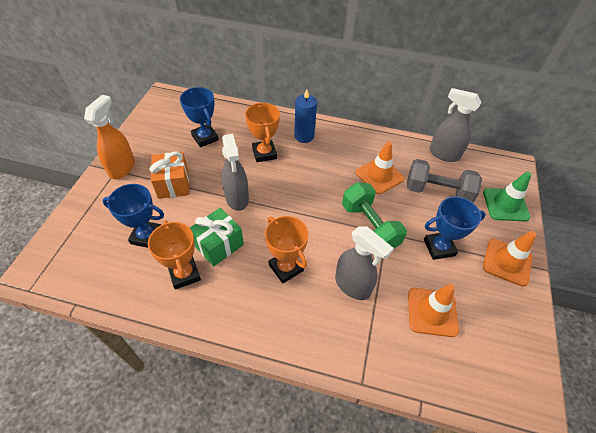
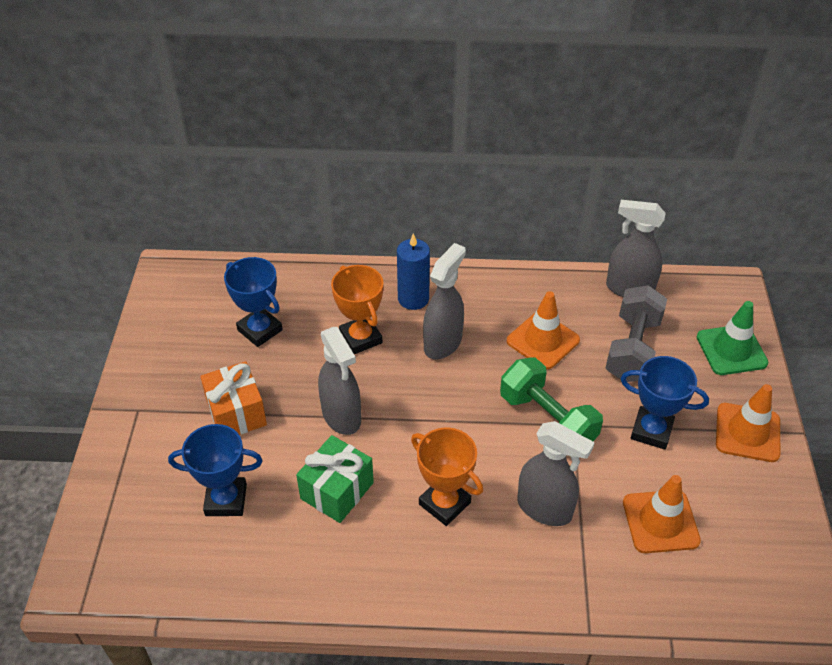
camera: 10 degrees left, 5 degrees down
orange spray bottle [84,95,135,179] -> none
orange trophy [148,220,201,290] -> none
grey dumbbell [407,159,482,202] -> grey dumbbell turned 75 degrees counterclockwise [606,285,667,382]
blue trophy [424,196,486,260] -> blue trophy turned 45 degrees clockwise [621,356,709,450]
none -> grey spray bottle [423,243,466,359]

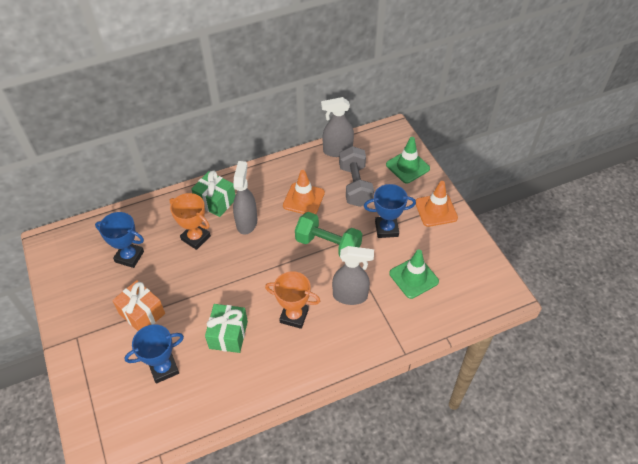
camera: 25 degrees left, 5 degrees up
grey spray bottle [318,327,361,435] -> none
blue candle [397,233,430,310] -> green gift [191,170,235,217]
orange traffic cone [623,475,701,553] -> green traffic cone [389,249,439,299]

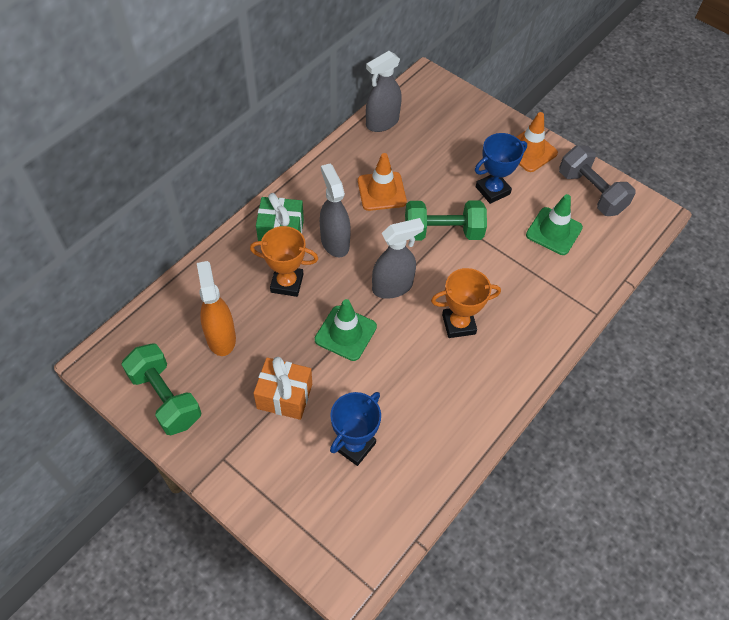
camera: 30 degrees left, 5 degrees up
blue trophy [95,212,144,268] -> orange spray bottle [197,261,236,356]
green gift [205,304,248,353] -> none
grey spray bottle [332,246,374,305] -> grey spray bottle moved to [372,218,424,299]
grey dumbbell [339,146,374,207] -> grey dumbbell moved to [559,146,636,216]
green traffic cone [386,137,430,184] -> green traffic cone moved to [315,299,377,361]
none -> green dumbbell [121,343,201,435]

